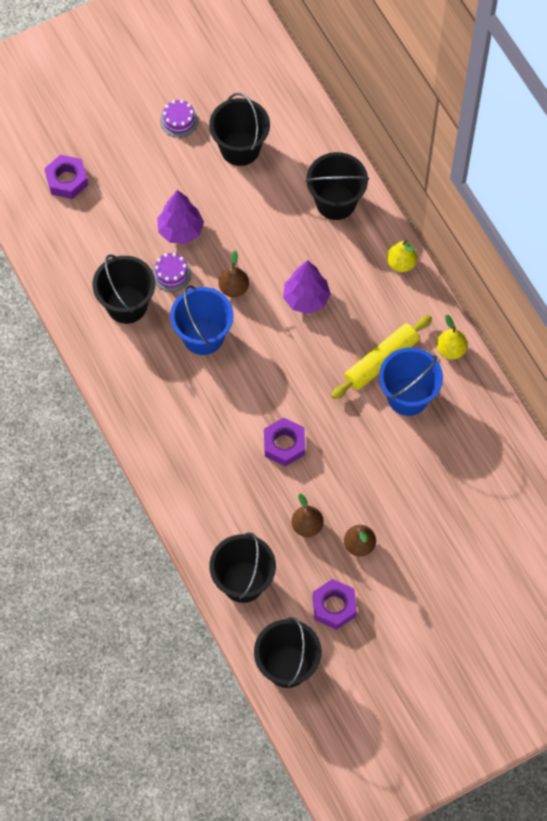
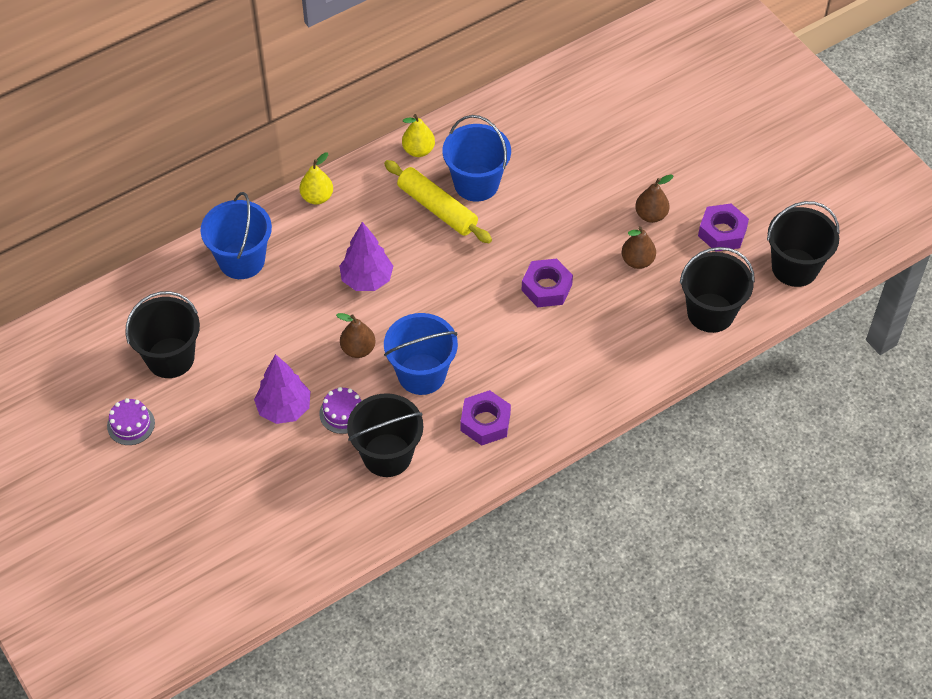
camera: 95 degrees left, 10 degrees down
purple nut [44,155,88,199] -> purple nut moved to [460,390,511,445]
black bucket [305,152,369,220] -> blue bucket [200,192,272,279]

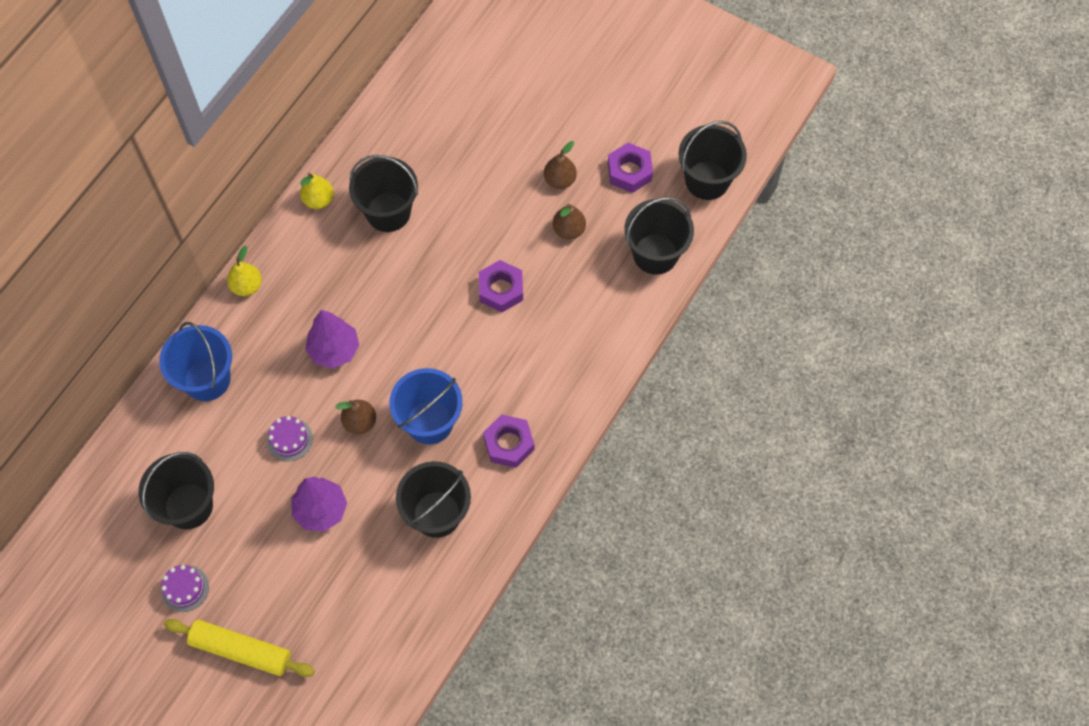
camera: 25 degrees left, 10 degrees up
purple cake [319,387,362,434] -> purple cake moved to [267,416,313,461]
yellow rolling pin [384,160,492,243] -> yellow rolling pin moved to [164,619,315,677]
blue bucket [443,115,511,201] -> black bucket [349,155,418,232]

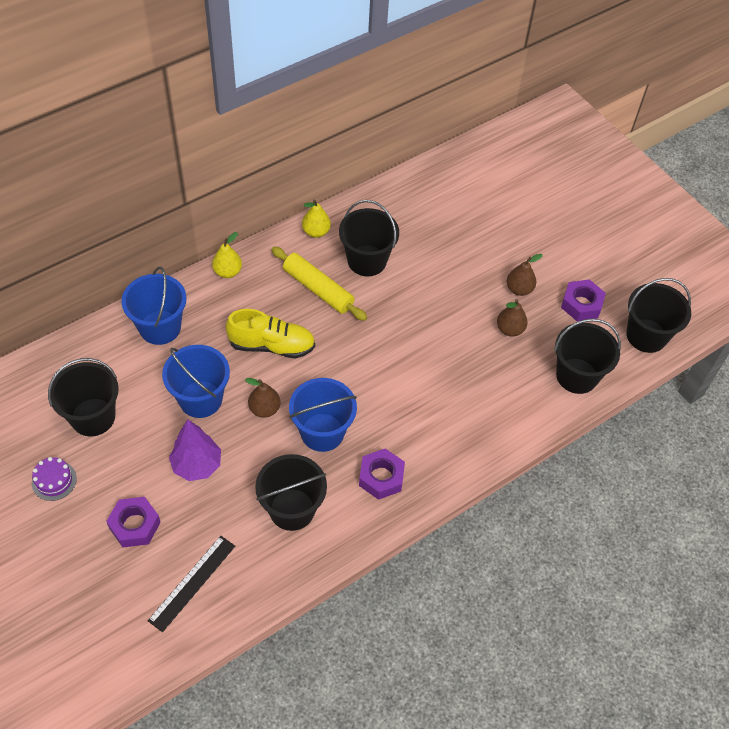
camera: 20 degrees right, 10 degrees down
yellow rolling pin [164,619,315,677] -> yellow rolling pin moved to [271,247,367,321]
purple cake [267,416,313,461] -> blue bucket [162,345,230,418]
purple tree [305,310,359,368] -> yellow shoe [226,309,315,359]
purple nut [479,260,523,312] -> purple nut moved to [106,497,161,547]
none -> black ruler [148,536,235,632]

